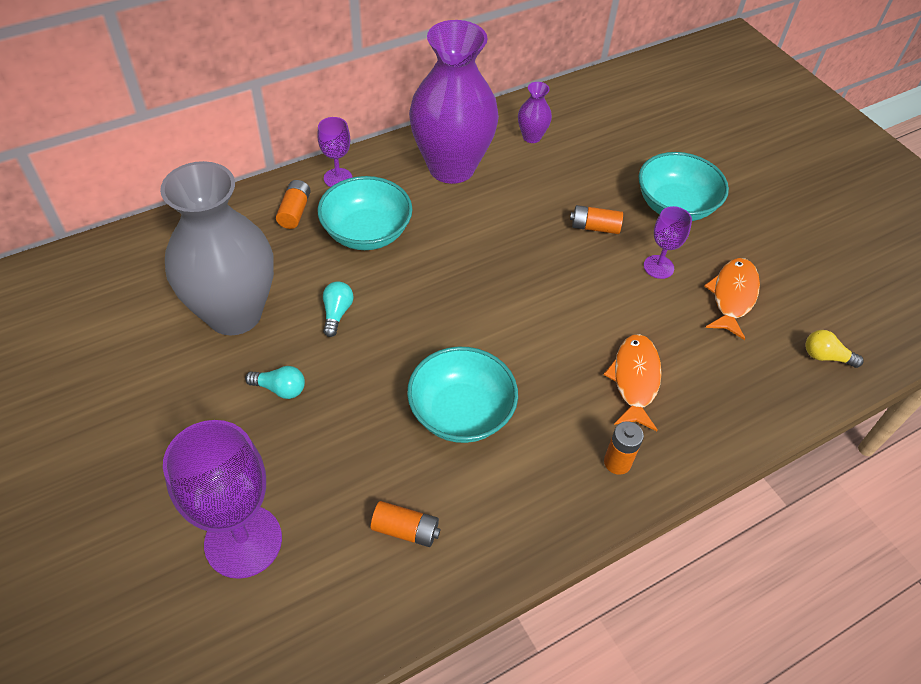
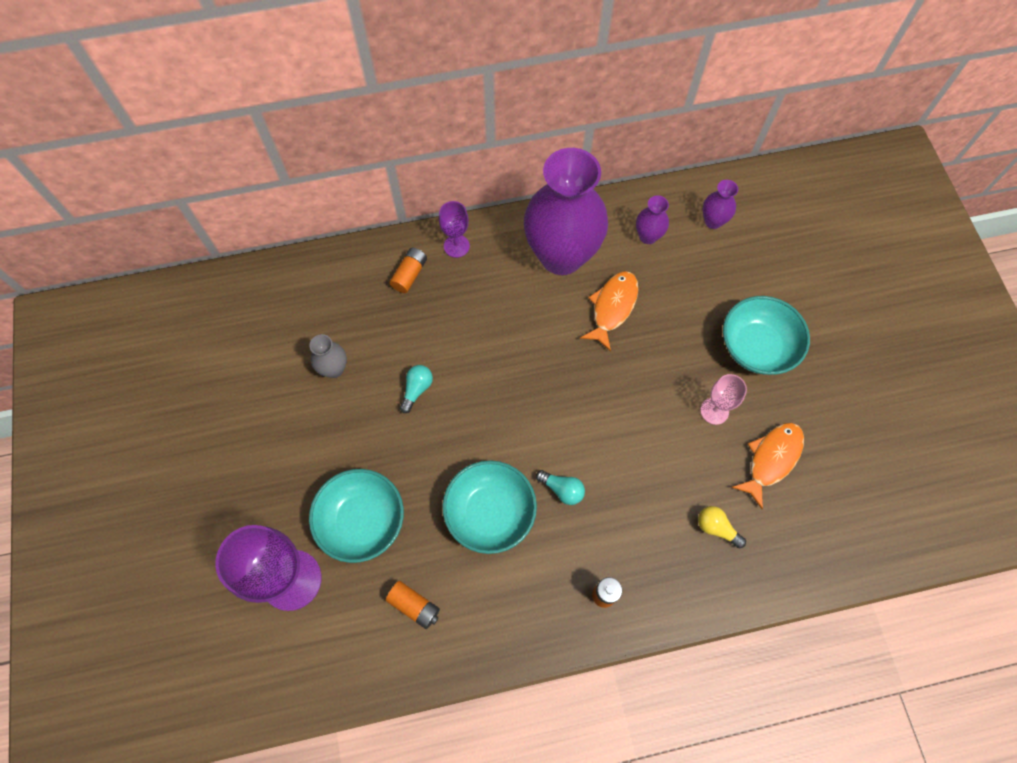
camera: 20 degrees right, 15 degrees up
grey vase [160,161,274,335] -> grey vase [309,334,347,378], size x0.41
turquoise light bulb [245,366,305,399] -> turquoise light bulb moved to [536,470,585,505]
turquoise bowl [317,176,413,250] -> turquoise bowl moved to [309,469,404,563]
orange battery [570,205,623,234] -> none
orange fish [603,334,662,431] -> orange fish moved to [580,271,638,352]
purple goblet [644,206,692,279] -> pink goblet [700,374,747,425]
yellow light bulb [805,330,864,368] -> yellow light bulb moved to [698,506,746,549]
none -> purple vase [703,180,738,229]

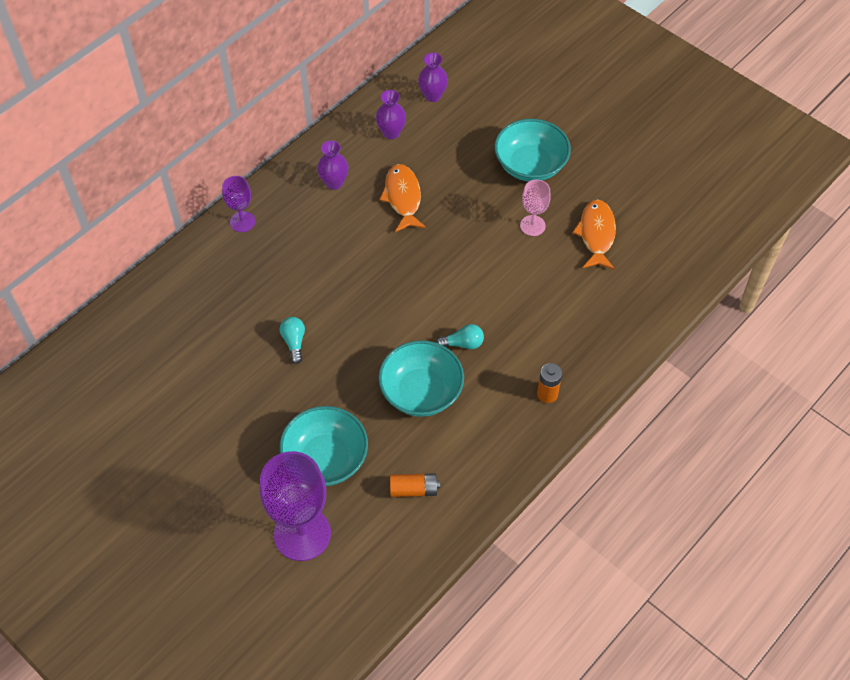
camera: 35 degrees left, 10 degrees down
grey vase [309,334,347,378] -> none
orange battery [389,248,427,293] -> none
purple vase [524,148,608,275] -> purple vase [317,140,349,190], size x0.41
yellow light bulb [698,506,746,549] -> none

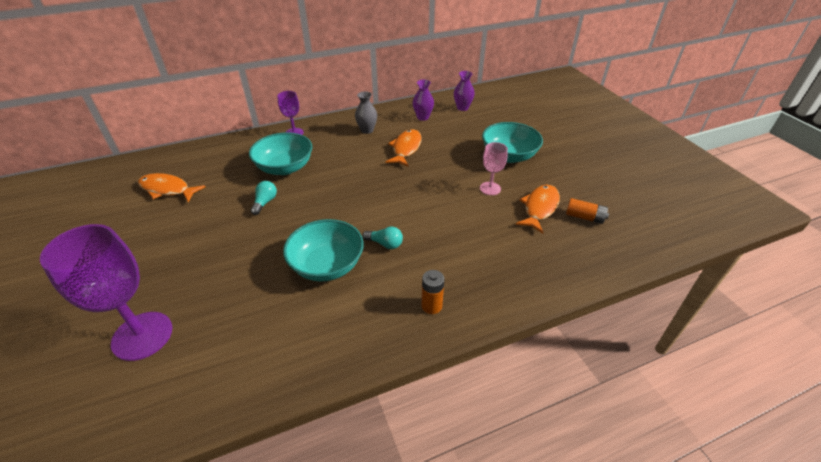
camera: 25 degrees right, 15 degrees down
turquoise bowl [279,406,368,486] -> turquoise bowl moved to [249,132,313,175]
purple vase [317,140,349,190] -> grey vase [355,91,377,134]
orange battery [390,473,440,497] -> orange battery moved to [566,198,609,224]
none -> orange fish [138,173,206,202]

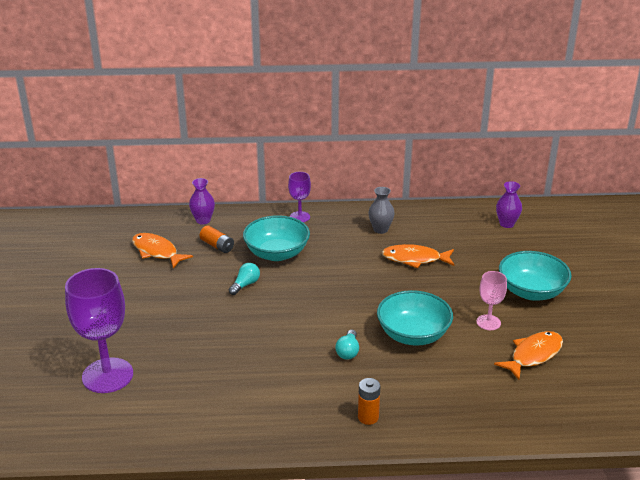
camera: 20 degrees right, 10 degrees down
turquoise bowl [283,219,364,282] -> turquoise bowl moved to [377,290,453,346]
turquoise light bulb [362,226,403,249] -> turquoise light bulb turned 60 degrees clockwise [335,330,359,360]
orange fish [385,129,422,167] -> orange fish turned 120 degrees counterclockwise [382,244,454,268]
purple vase [413,79,434,121] -> purple vase moved to [189,178,215,225]
orange battery [566,198,609,224] -> orange battery moved to [200,225,234,253]

